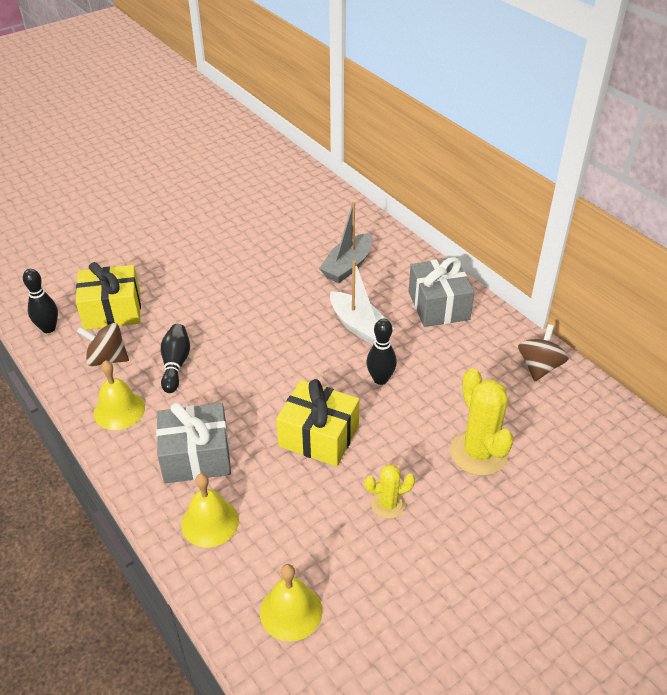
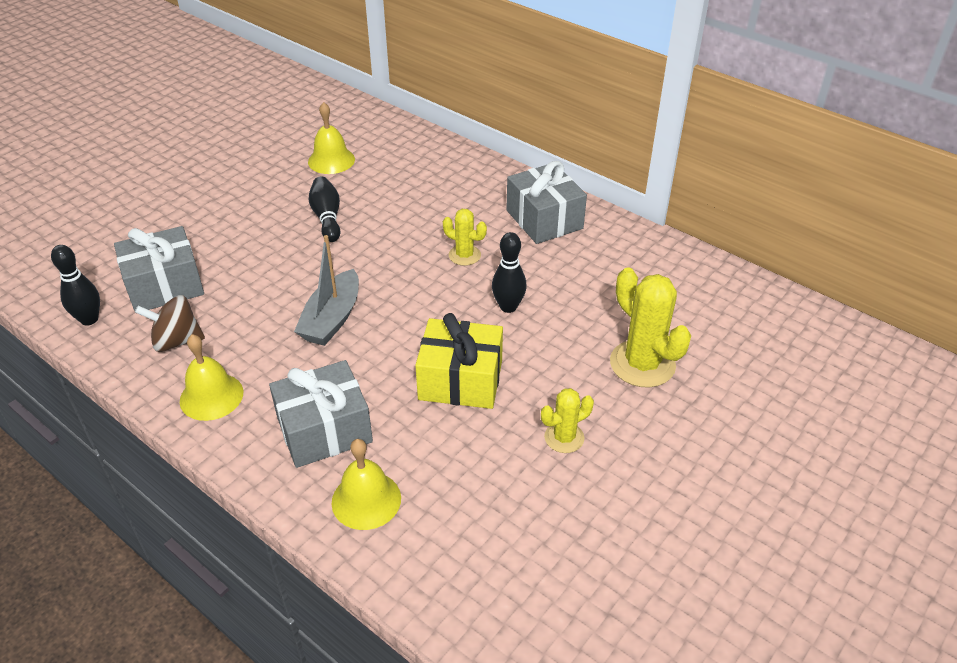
camera: 15 degrees left, 0 degrees up
yellow gift [76,262,141,330] -> grey gift [114,226,204,311]
black bowling pin [161,324,190,393] -> black bowling pin moved to [309,176,340,242]
yellow bell [260,564,323,642] -> yellow bell moved to [308,102,355,174]
grey boat [319,202,372,283] -> grey boat moved to [294,235,359,346]
white boat [330,260,394,345] -> yellow cactus [443,209,487,266]
brown spinning top [518,324,569,381] -> none

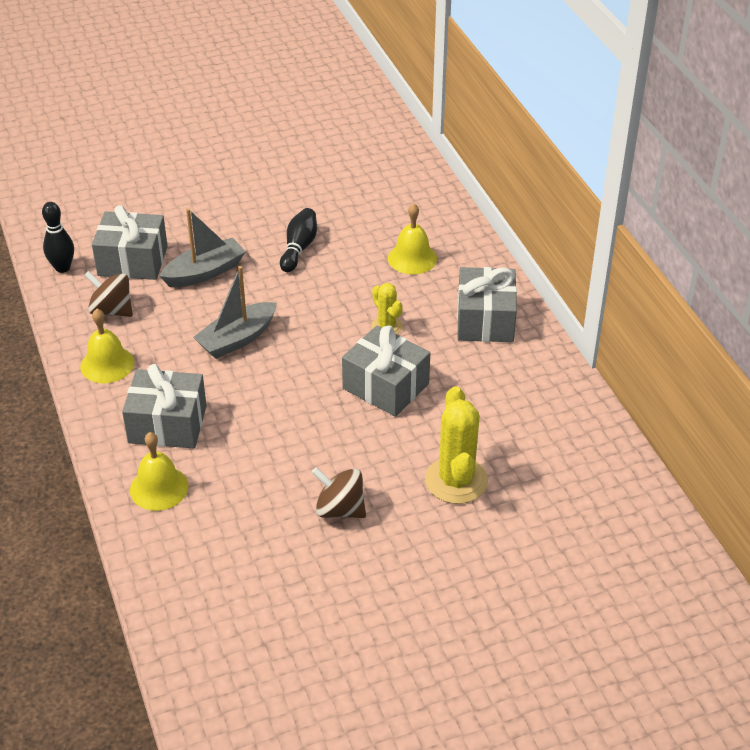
camera: 30 degrees right, 0 degrees up
yellow bell [308,102,355,174] -> yellow bell moved to [388,203,437,274]
yellow gift [415,313,503,409] -> none
black bowling pin [492,232,527,313] -> grey gift [342,325,430,417]
yellow cactus [541,388,594,453] -> brown spinning top [311,467,366,518]
none -> grey boat [160,208,246,287]

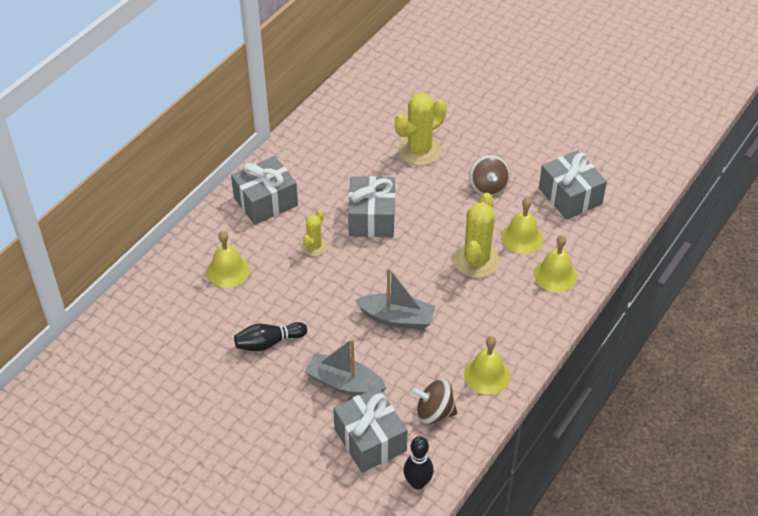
camera: 125 degrees left, 5 degrees up
brown spinning top [84,271,133,317] -> brown spinning top turned 105 degrees clockwise [411,379,458,425]
grey gift [122,364,207,448] -> grey gift moved to [539,150,607,220]
none -> yellow cactus [453,193,500,278]
none -> yellow bell [501,197,543,254]

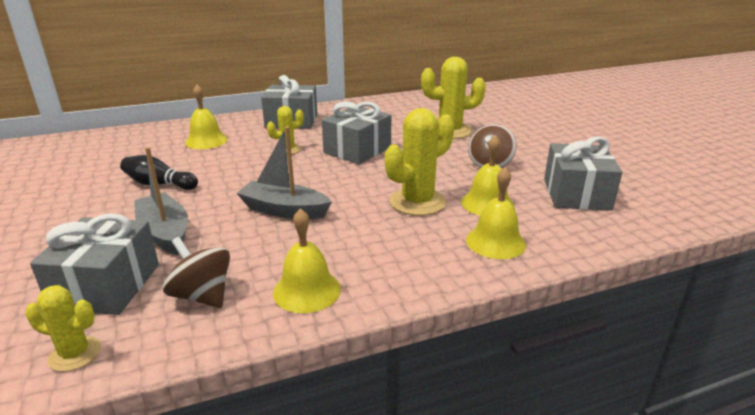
camera: 35 degrees right, 20 degrees down
grey boat [355,268,435,329] -> grey boat turned 150 degrees clockwise [237,126,332,219]
black bowling pin [403,436,434,489] -> yellow cactus [25,285,101,372]

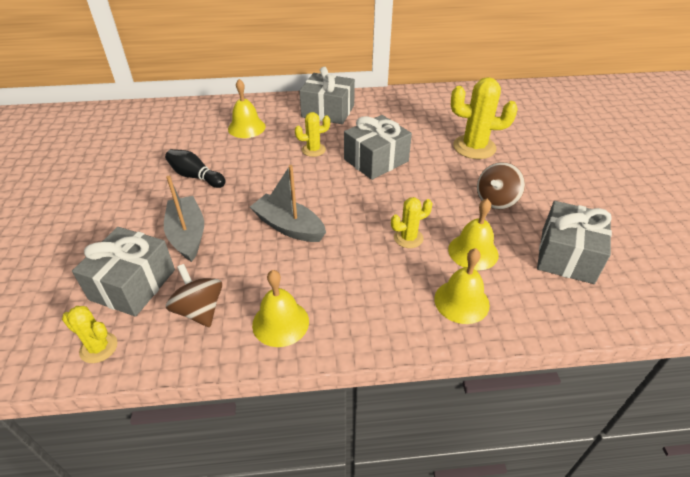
camera: 15 degrees right, 15 degrees up
yellow cactus [385,108,454,216] -> yellow cactus [391,197,432,248], size x0.56

